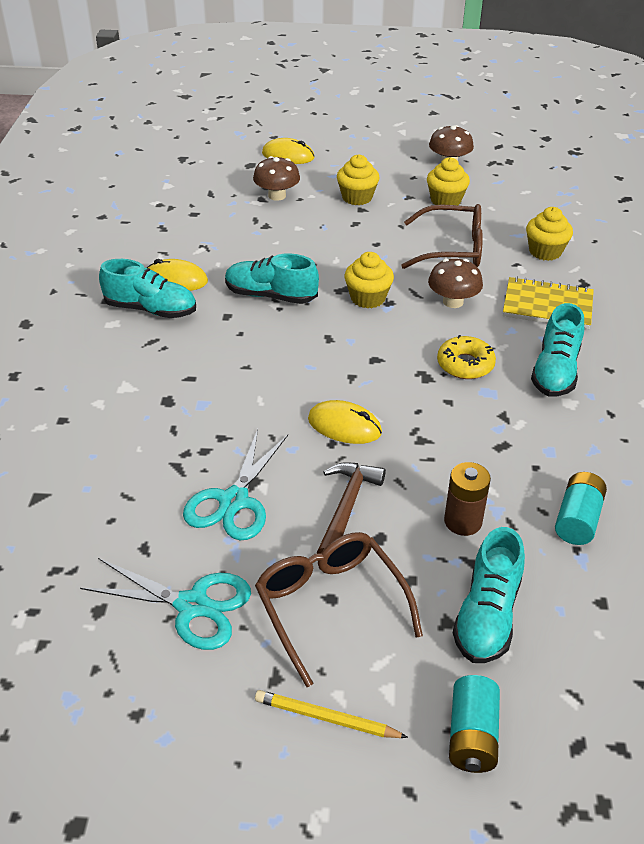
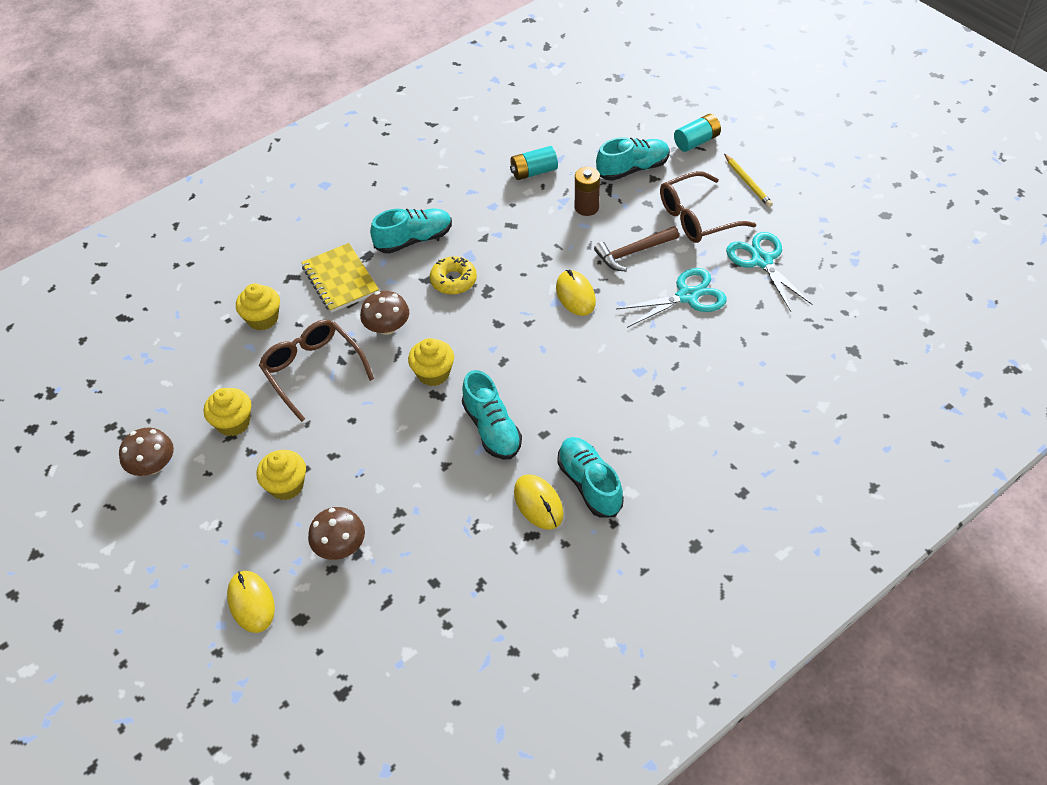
camera: 130 degrees left, 10 degrees up
brown glasses [255,532,423,687] -> brown glasses turned 45 degrees clockwise [660,171,756,243]

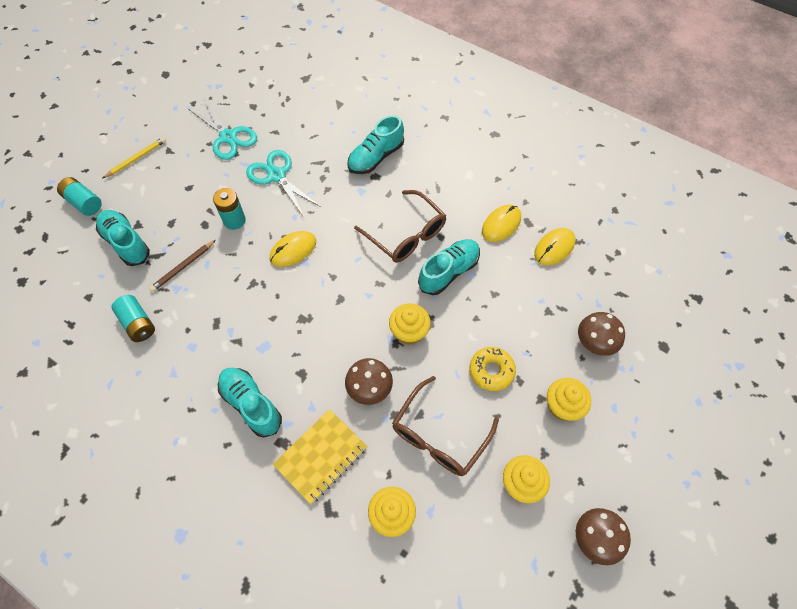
camera: 110 degrees left, 10 degrees up
yellow mouse [227,571,275,633] -> yellow mouse moved to [534,228,575,266]
yellow donut [430,256,477,295] -> yellow donut moved to [470,347,516,391]
turquoise shoe [557,437,624,518] -> turquoise shoe moved to [347,115,404,174]
brown battery [575,167,600,216] -> brown pencil [149,240,216,292]
brown hammer [594,226,679,271] -> turquoise battery [213,188,246,230]
brown glasses [660,171,756,243] -> brown glasses moved to [354,190,447,263]
turquoise scissors [726,232,813,312] -> turquoise scissors turned 90 degrees counterclockwise [188,100,257,160]

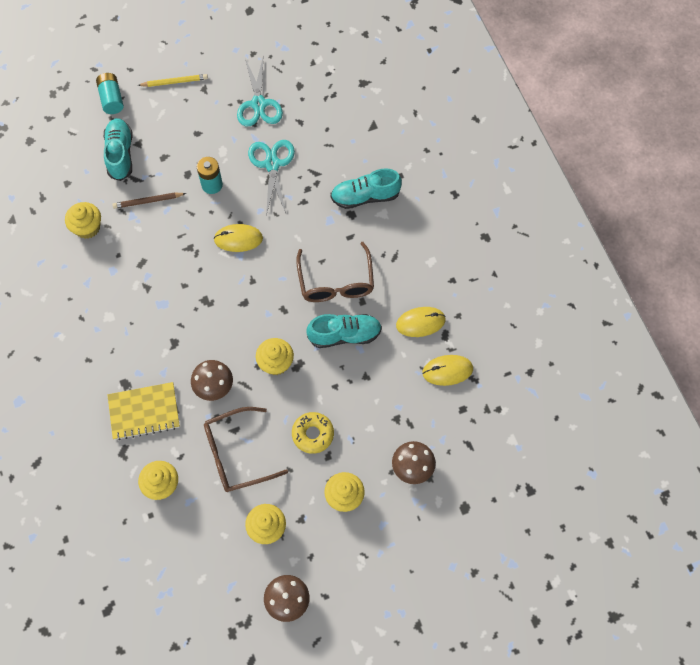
camera: 35 degrees right, 5 degrees up
turquoise battery [111,295,155,342] -> yellow cupcake [65,202,101,239]
turquoise shoe [218,368,282,438] -> none

